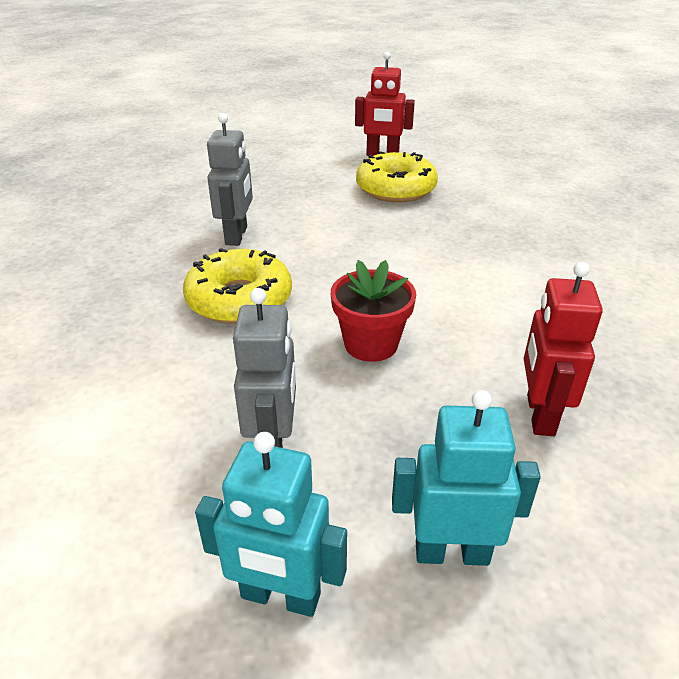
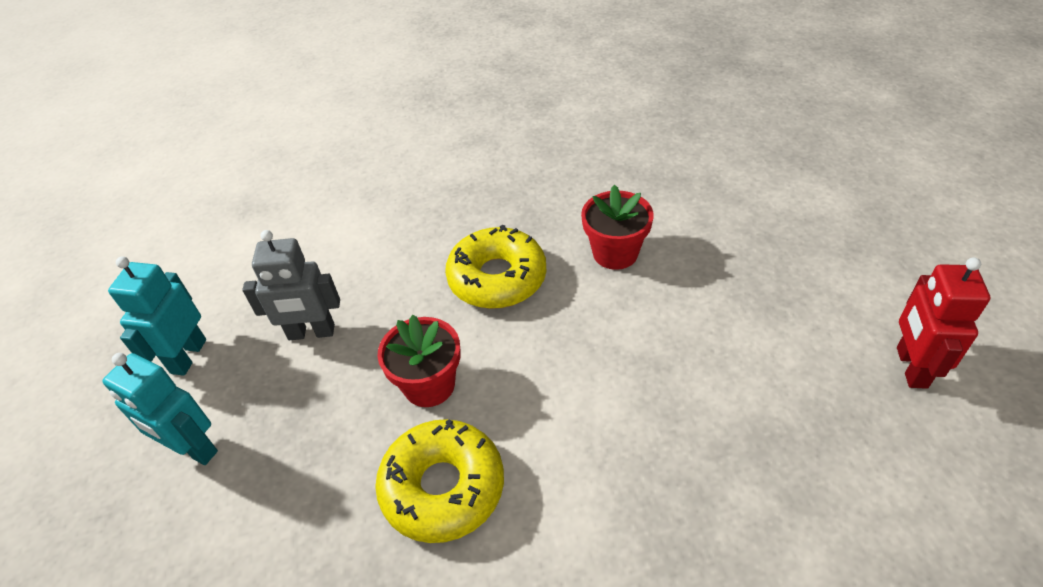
camera: 90 degrees right, 10 degrees up
grey robot [207,113,253,246] -> red flower pot [581,185,654,270]
yellow donut [356,151,438,202] -> yellow donut moved to [375,419,504,543]
turquoise robot [392,390,541,566] -> turquoise robot turned 120 degrees clockwise [102,353,218,465]
red robot [524,262,603,436] -> none

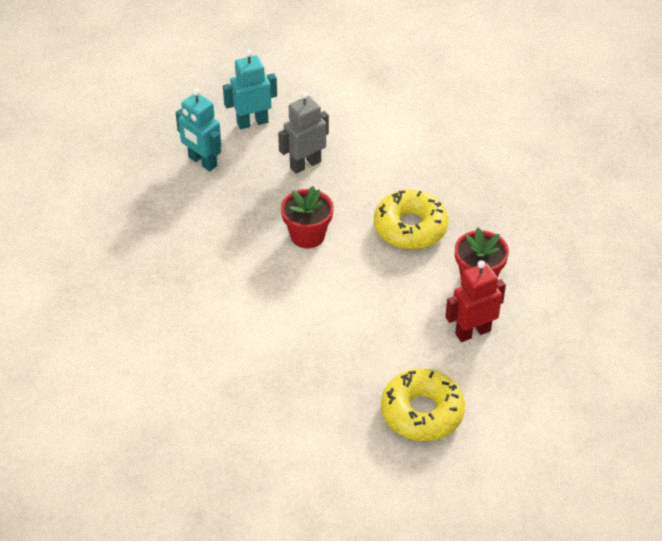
camera: 55 degrees right, 0 degrees up
turquoise robot [102,353,218,465] -> turquoise robot turned 45 degrees counterclockwise [176,89,222,171]
grey robot [242,230,340,340] -> grey robot turned 90 degrees clockwise [278,92,329,174]
yellow donut [375,419,504,543] -> yellow donut moved to [381,368,465,441]
red robot [897,257,990,389] -> red robot moved to [445,260,506,342]

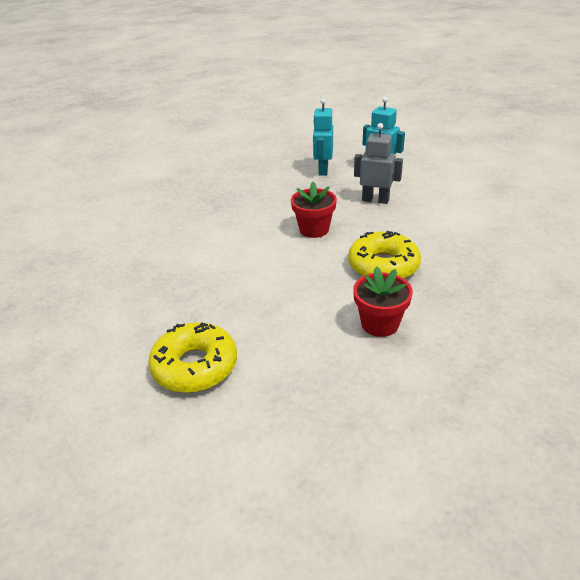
camera: 55 degrees right, 10 degrees down
red robot [445,260,506,342] -> none

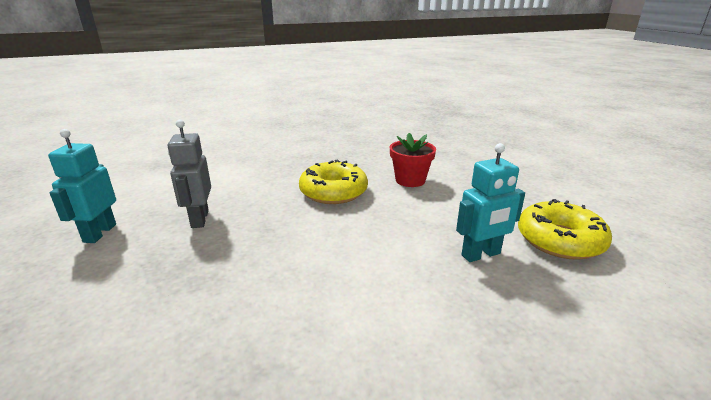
camera: 120 degrees left, 10 degrees down
red flower pot [291,182,337,238] -> none
turquoise robot [313,98,333,176] -> turquoise robot moved to [456,143,525,262]

